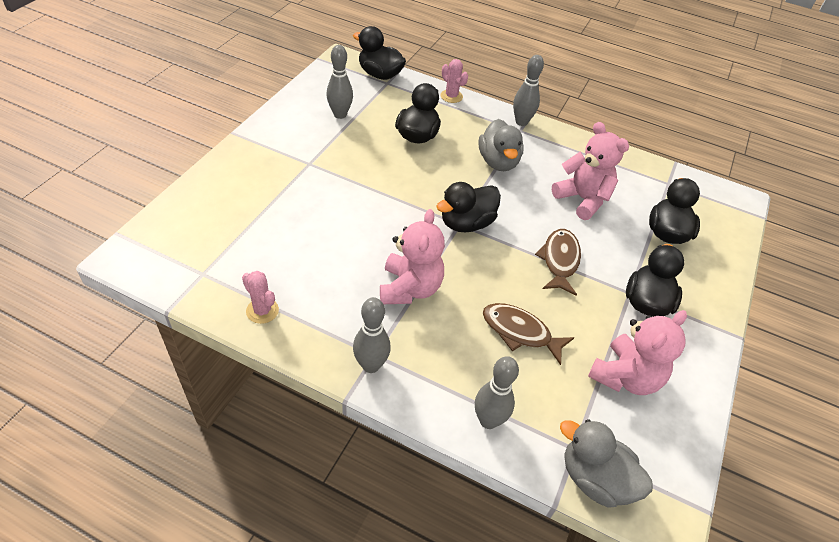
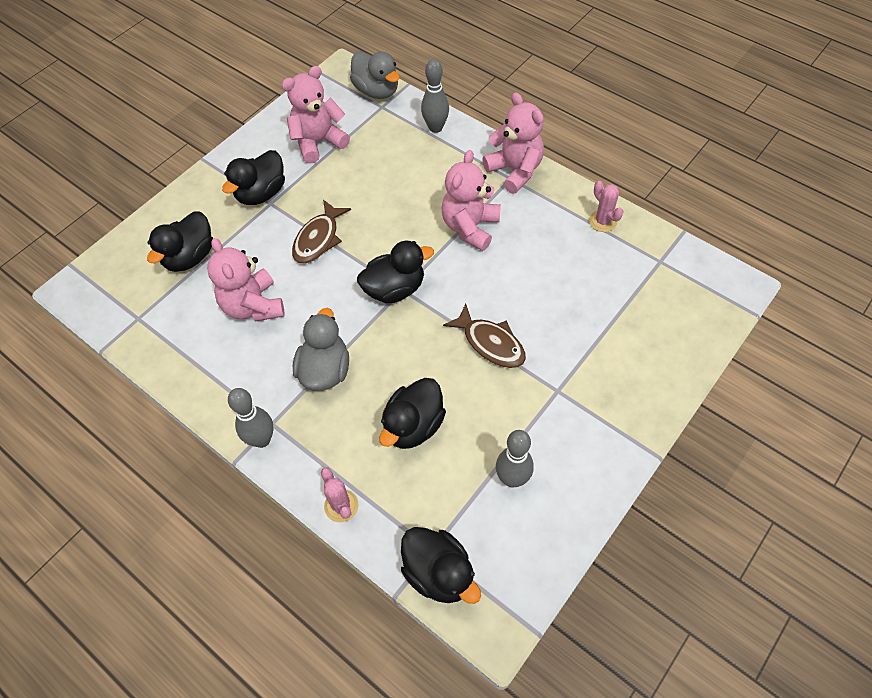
camera: 160 degrees left, 10 degrees up
grey bowling pin [353,297,391,373] -> pink teddy bear [482,92,544,194]
brown fish [483,303,574,365] -> brown fish moved to [443,304,526,368]

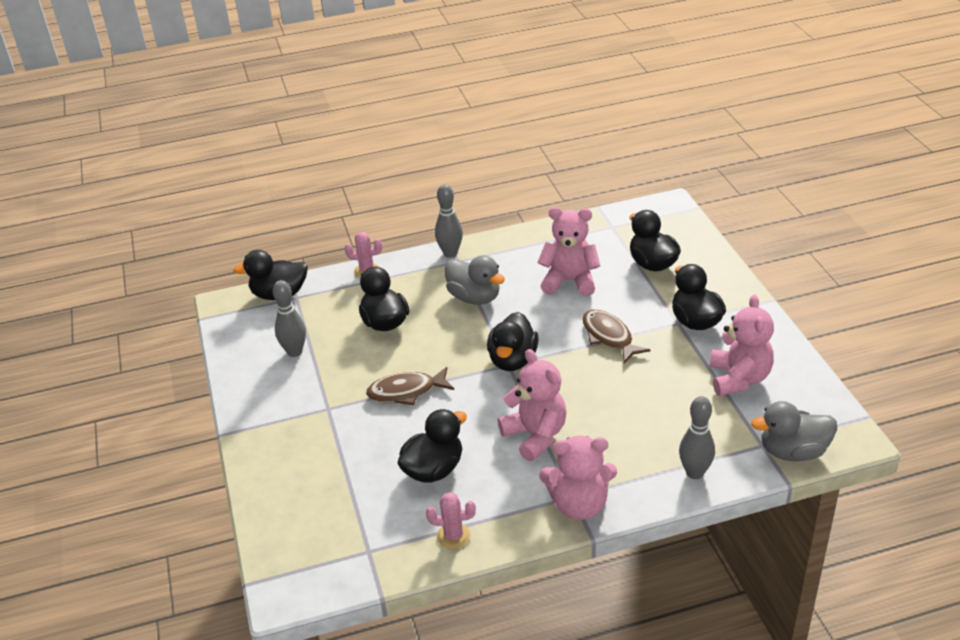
camera: 125 degrees right, 20 degrees down
none -> black duck [397,409,467,483]

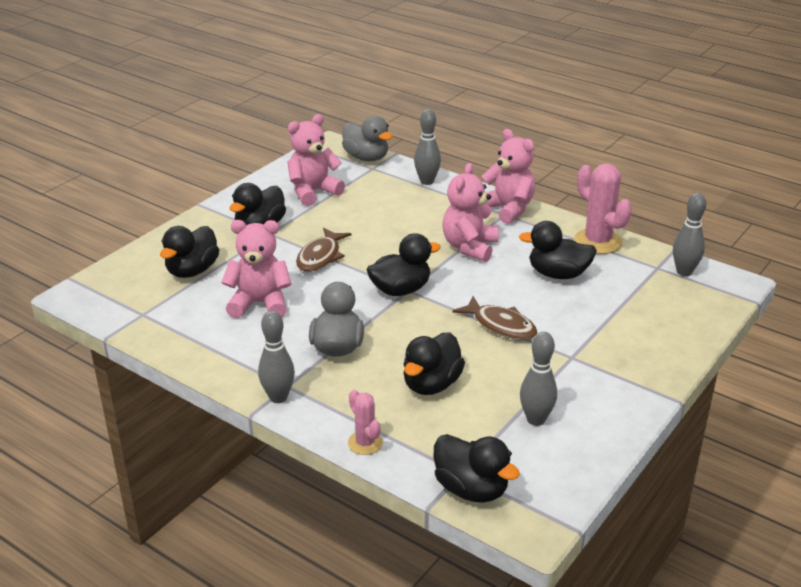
camera: 130 degrees left, 5 degrees down
pink cactus [426,492,476,549] -> pink cactus [574,163,632,254], size x1.77
pink teddy bear [537,207,600,297] -> pink teddy bear turned 120 degrees clockwise [221,220,292,318]
none -> grey bowling pin [673,193,706,276]

